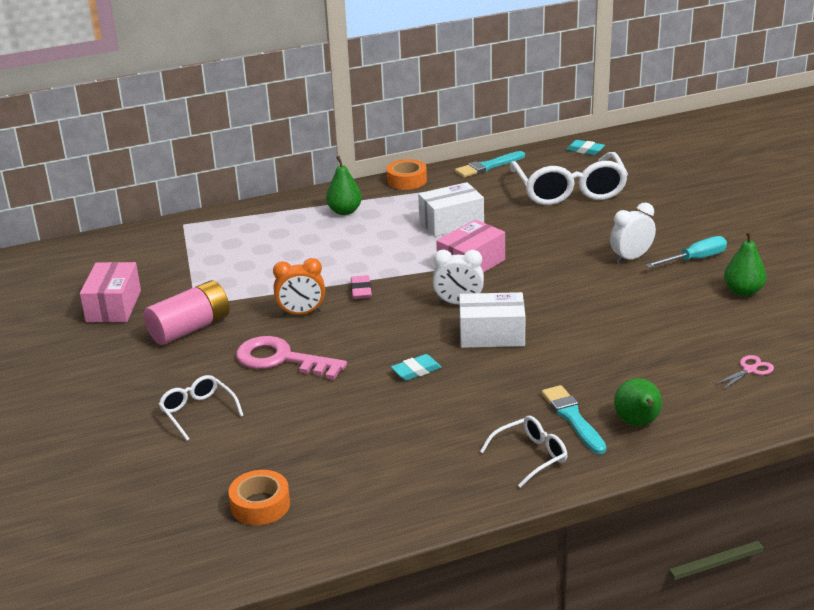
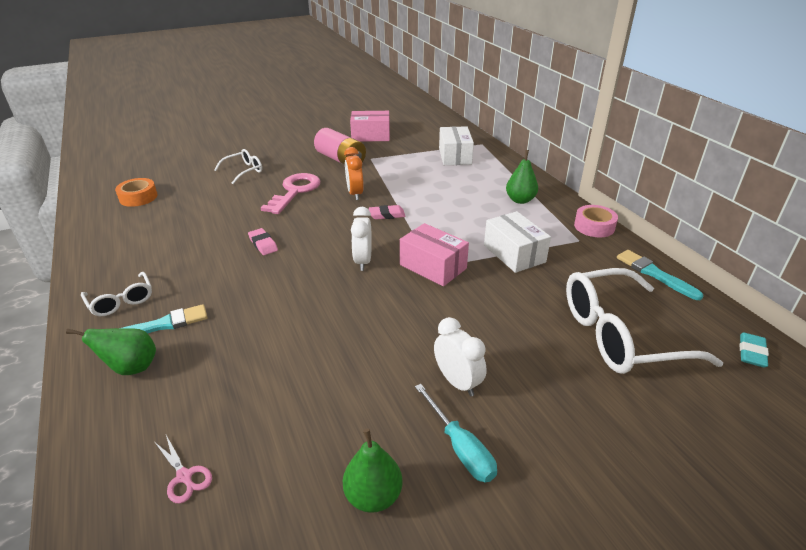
camera: 85 degrees right, 5 degrees up
orange tape [387,159,427,190] -> pink tape [574,205,618,237]
turquoise eraser [391,354,442,381] -> pink eraser [248,228,278,255]
white box [459,292,526,348] -> white box moved to [439,126,474,165]

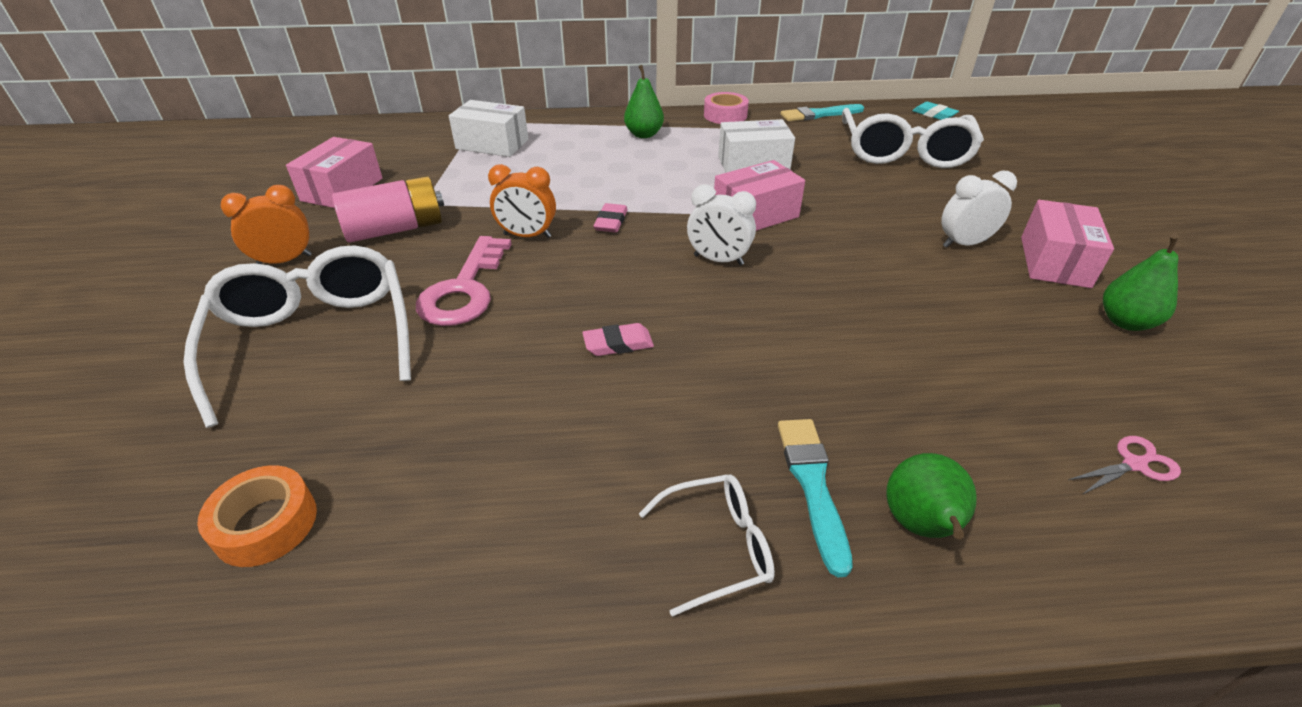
camera: 70 degrees left, 5 degrees up
white glasses [214,149,262,184] -> white glasses [183,245,411,428], size x2.01
pink key [261,173,320,214] -> pink key turned 120 degrees counterclockwise [416,236,512,326]
turquoise screwdriver [415,384,497,482] -> pink box [1021,200,1114,288]
none -> orange clock [221,185,312,264]

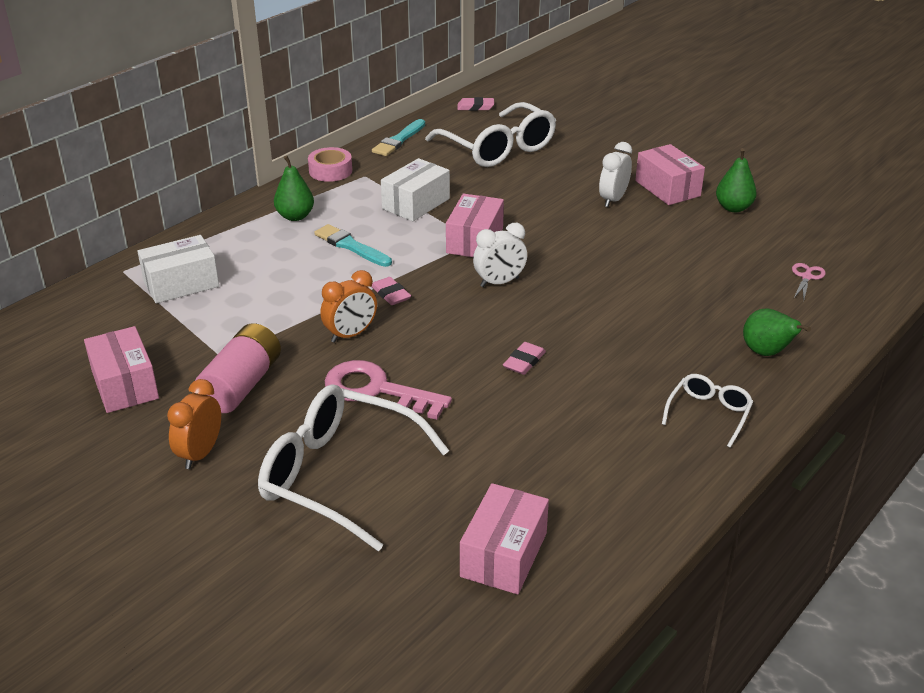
camera: 45 degrees left, 5 degrees down
orange tape [197,465,317,567] -> pink box [460,483,549,594]
pink key [416,236,512,326] -> pink key turned 150 degrees clockwise [325,360,452,420]
turquoise brush [778,419,853,577] -> turquoise brush moved to [314,224,392,267]
turquoise eraser [912,102,959,120] -> pink eraser [457,97,494,111]

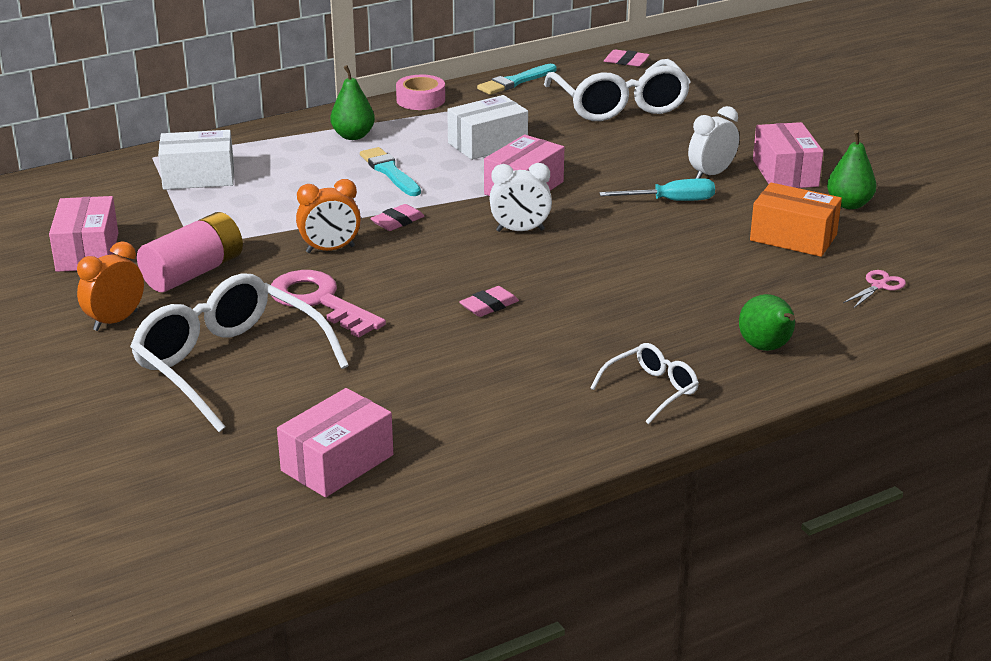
camera: 20 degrees right, 5 degrees down
pink eraser [371,277,411,305] -> pink eraser turned 60 degrees clockwise [370,204,424,231]
none -> turquoise screwdriver [599,178,715,201]
none -> orange box [750,183,842,257]

